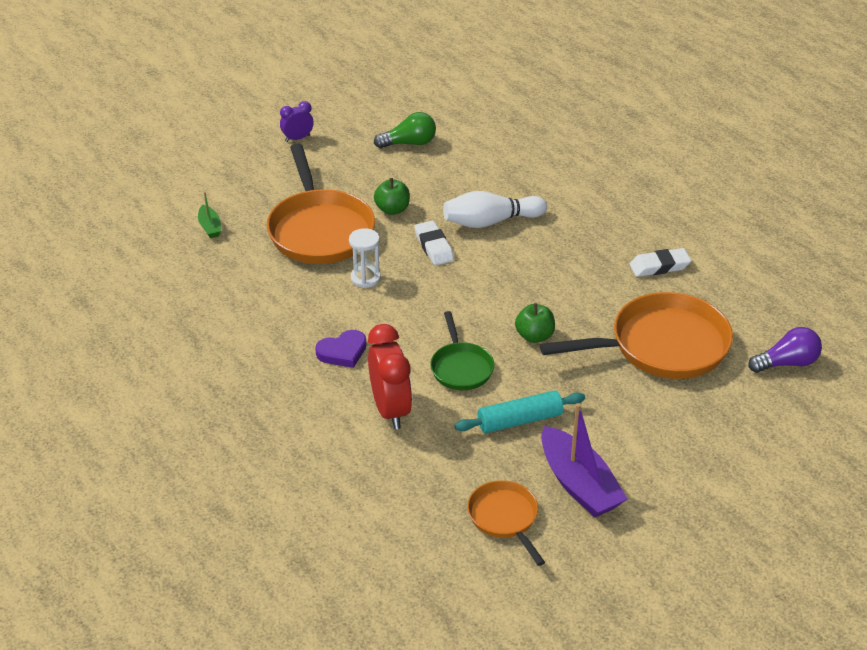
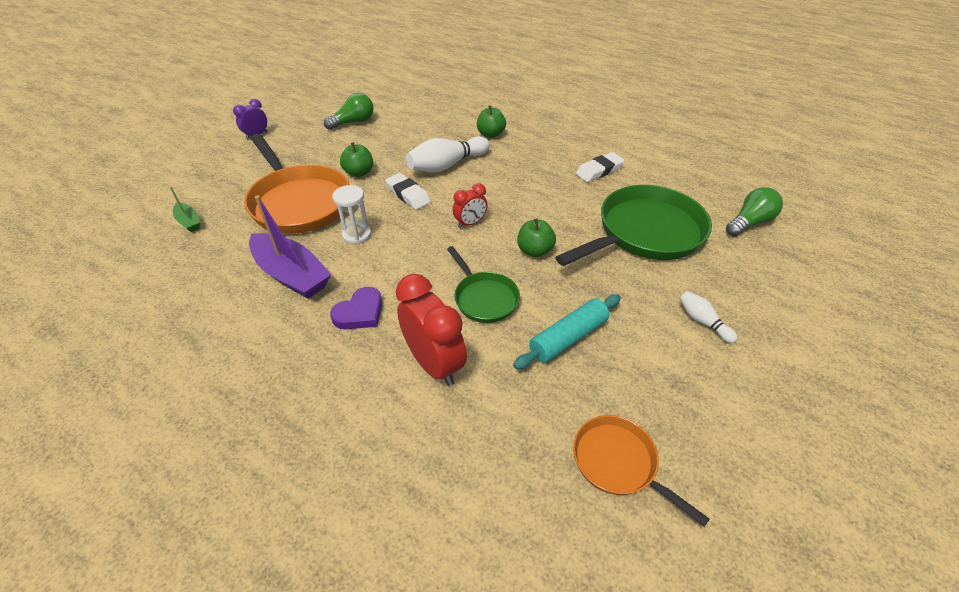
camera: 20 degrees left, 5 degrees up
orange pan [540,292,733,379] -> green pan [555,185,712,266]
purple boat [541,403,628,517] -> purple boat moved to [249,195,332,299]
purple light bulb [748,327,822,373] -> green light bulb [726,187,783,237]
none -> red clock [453,183,487,228]
none -> green apple [477,105,506,138]
none -> white bowling pin [680,291,737,343]

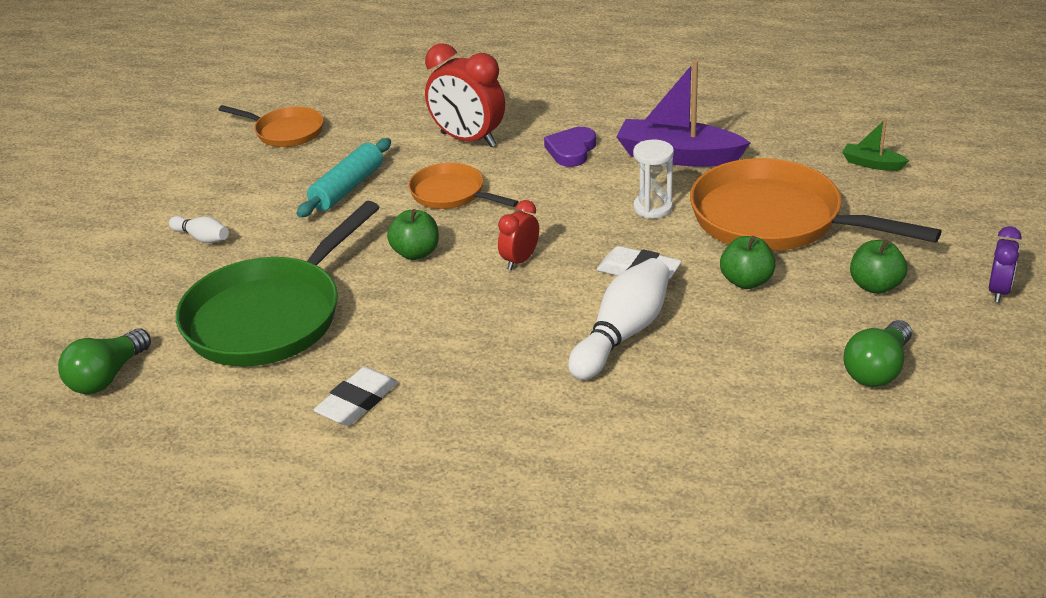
camera: 160 degrees right, 10 degrees down
green pan [447,246,520,323] -> orange pan [408,163,519,209]
green apple [477,105,506,138] -> green apple moved to [850,239,907,294]

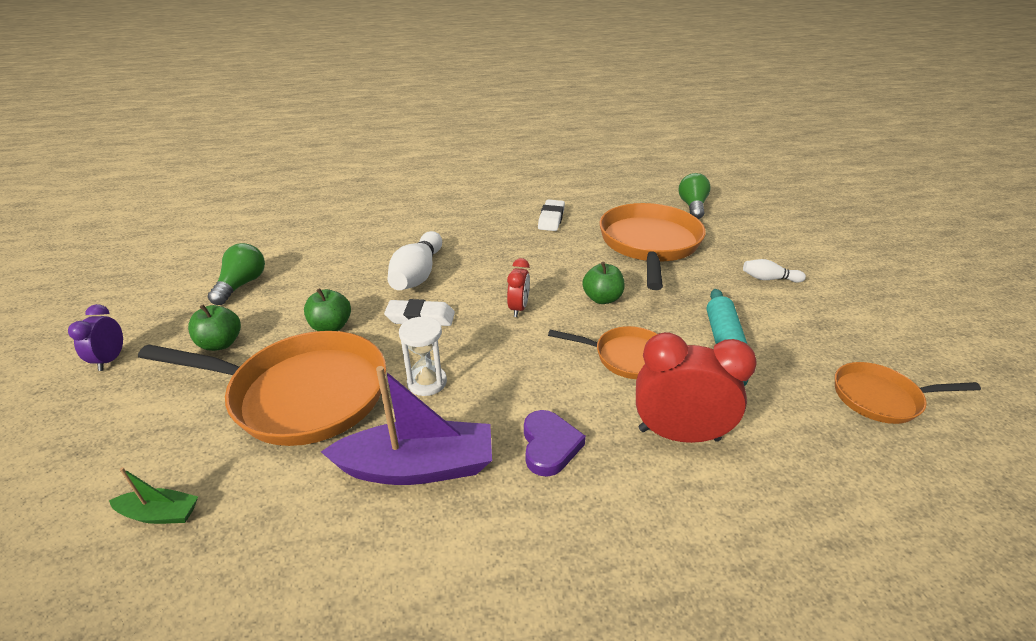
camera: 155 degrees right, 0 degrees up
green pan [176,201,380,367] -> orange pan [600,203,706,290]

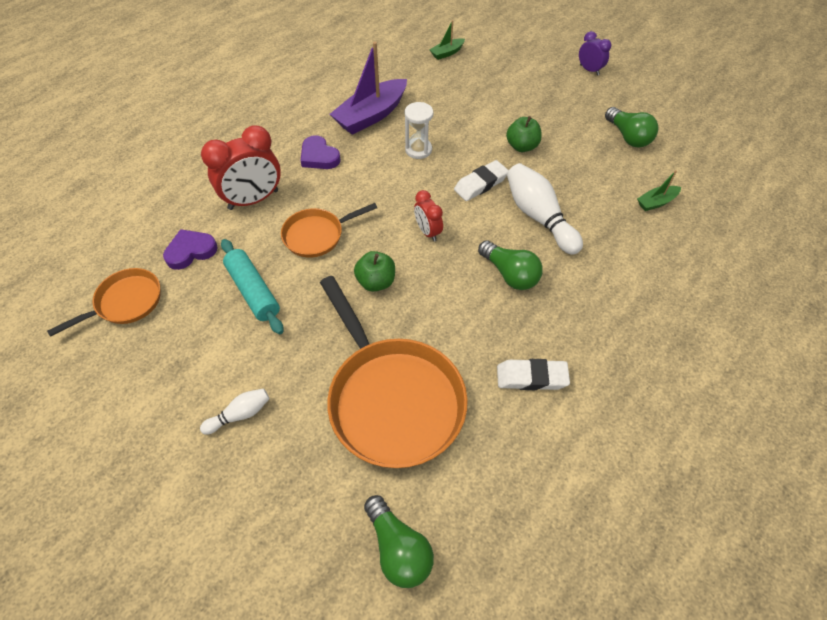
camera: 140 degrees right, 20 degrees up
orange pan [138,331,386,446] -> none
green apple [188,305,241,351] -> none
white eraser [538,199,565,231] -> white eraser turned 60 degrees counterclockwise [497,359,570,390]
none -> purple heart [163,229,218,270]
none -> green light bulb [478,241,543,290]
none -> green boat [637,170,681,211]

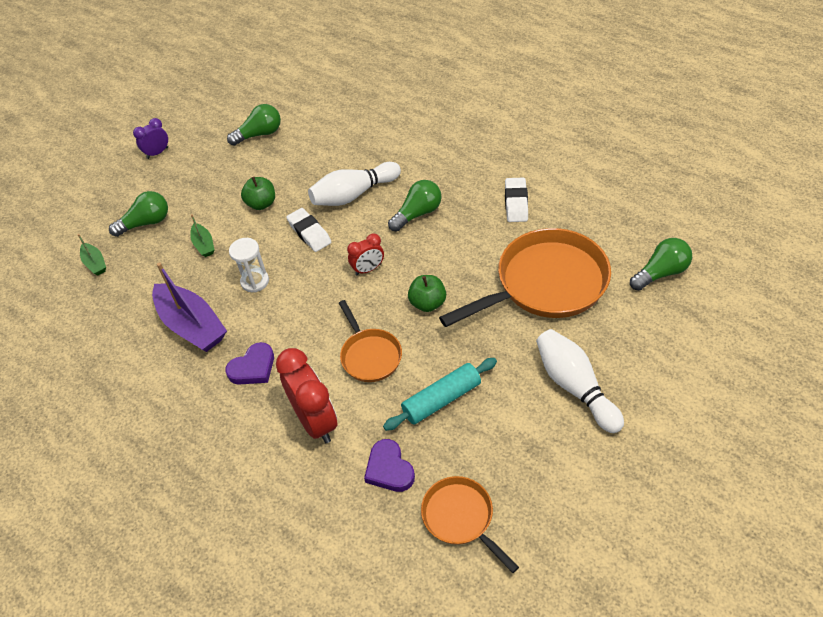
camera: 85 degrees left, 5 degrees down
white bowling pin [200,388,270,435] -> white bowling pin [536,329,624,433], size x1.91
green boat [637,170,681,211] -> green boat moved to [190,214,214,257]
none -> green light bulb [109,191,168,237]

